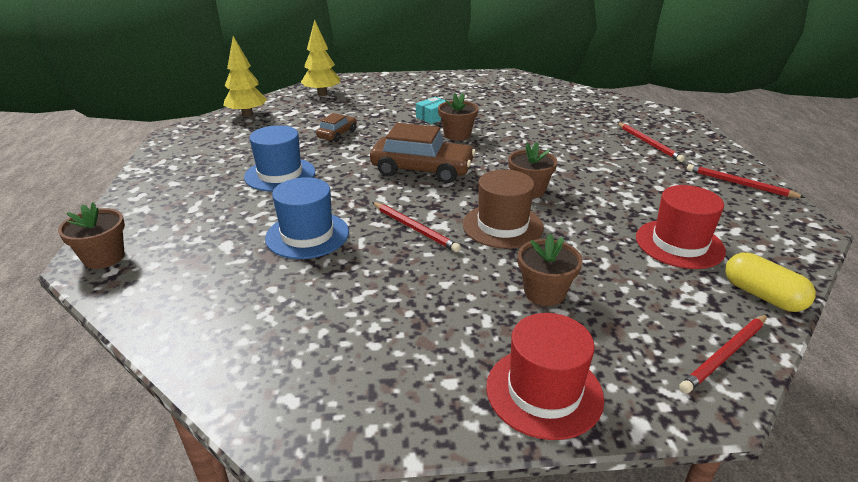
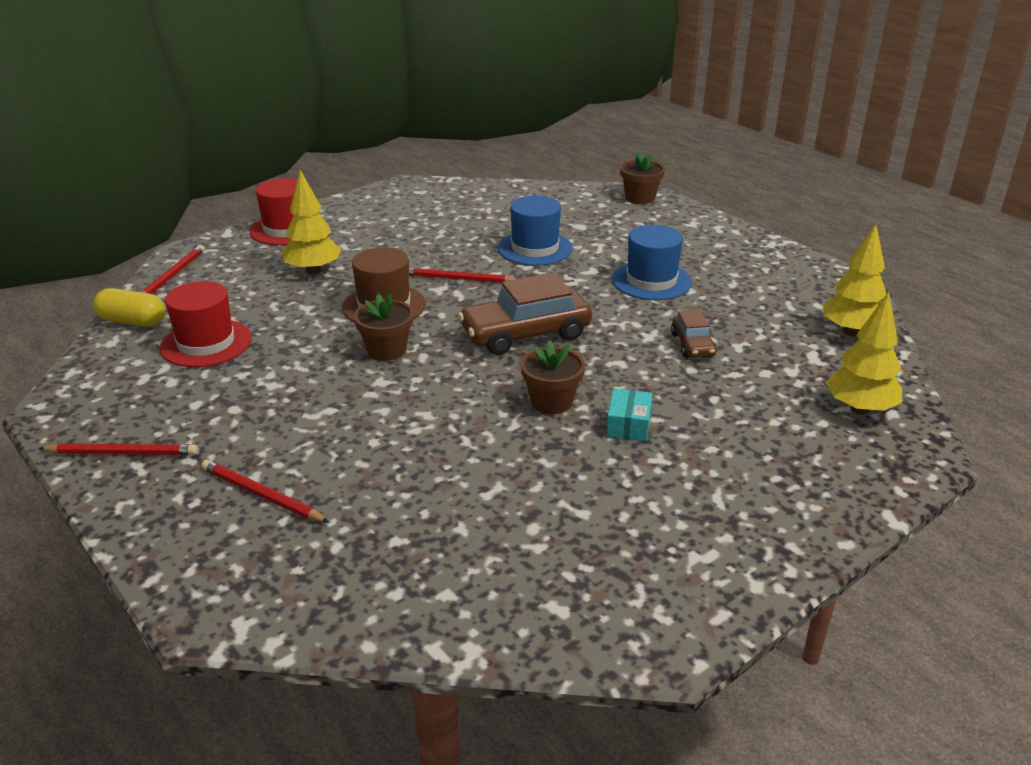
camera: 145 degrees right, 0 degrees up
brown flower pot [518,234,583,306] -> yellow tree [282,170,341,275]

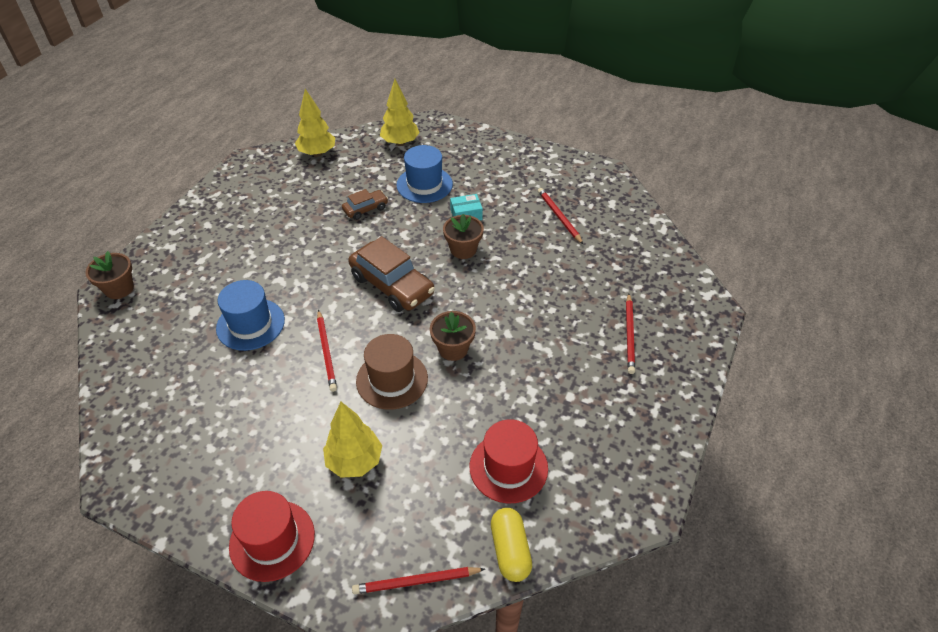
camera: 115 degrees left, 15 degrees up
red pencil [38,443,198,455] -> red pencil moved to [538,188,583,244]
blue hat [612,225,692,300] -> blue hat moved to [396,145,453,203]

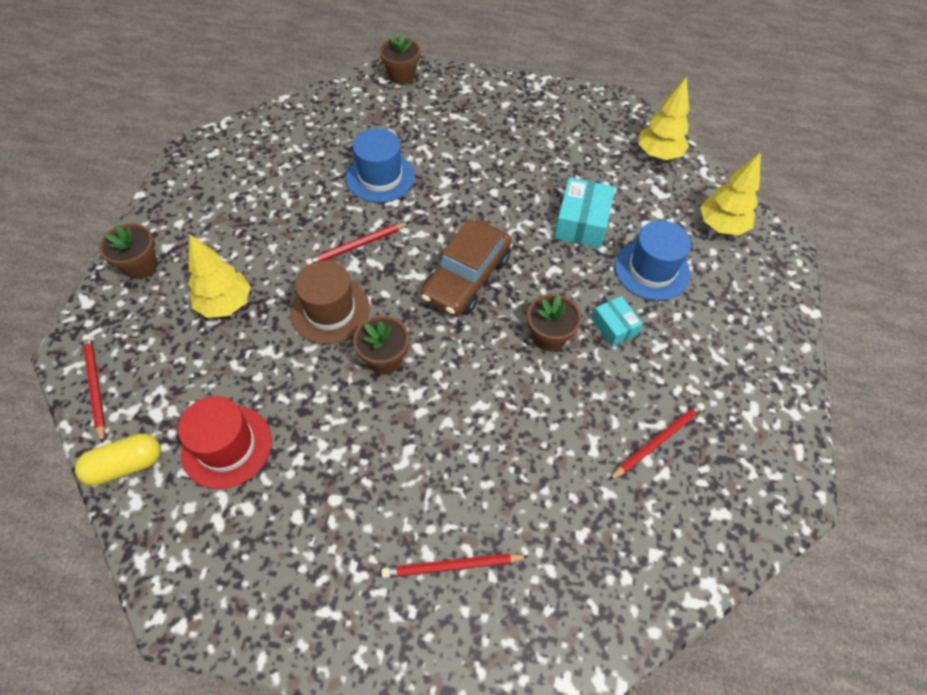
camera: 75 degrees right, 10 degrees up
red hat [229,491,315,582] -> brown flower pot [99,223,158,279]
brown car [342,189,388,220] -> turquoise box [554,177,615,248]

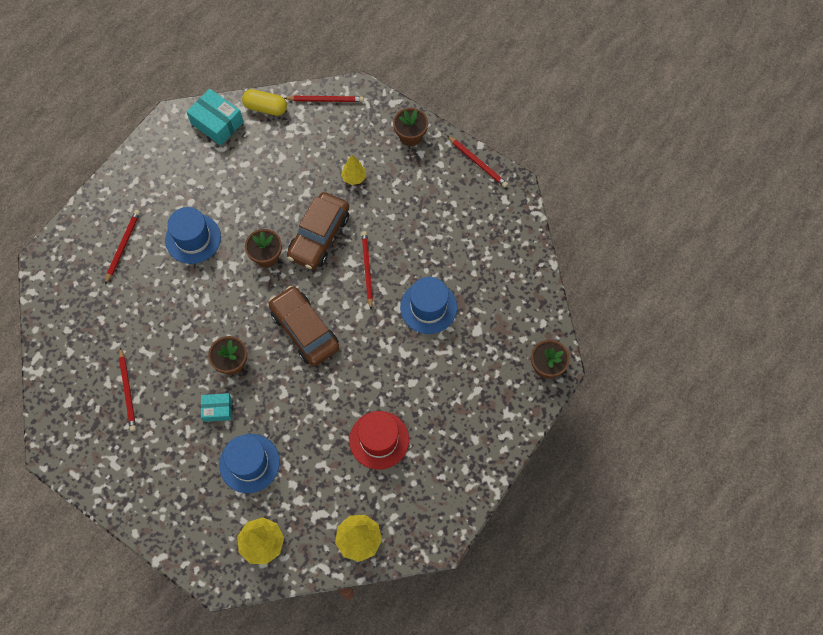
camera: 115 degrees right, 10 degrees up
yellow capsule [75,433,161,486] -> yellow capsule turned 75 degrees counterclockwise [242,89,287,116]
red hat [178,396,272,489] -> red hat moved to [349,411,409,470]
yellow tree [188,234,251,318] -> yellow tree [341,155,366,185], size x0.62
brown hat [290,260,370,344] -> brown car [287,192,349,270]
turquoise box [554,177,615,248] -> turquoise box moved to [186,89,244,145]
none -> blue hat [165,207,221,264]
none -> red pencil [447,135,508,187]

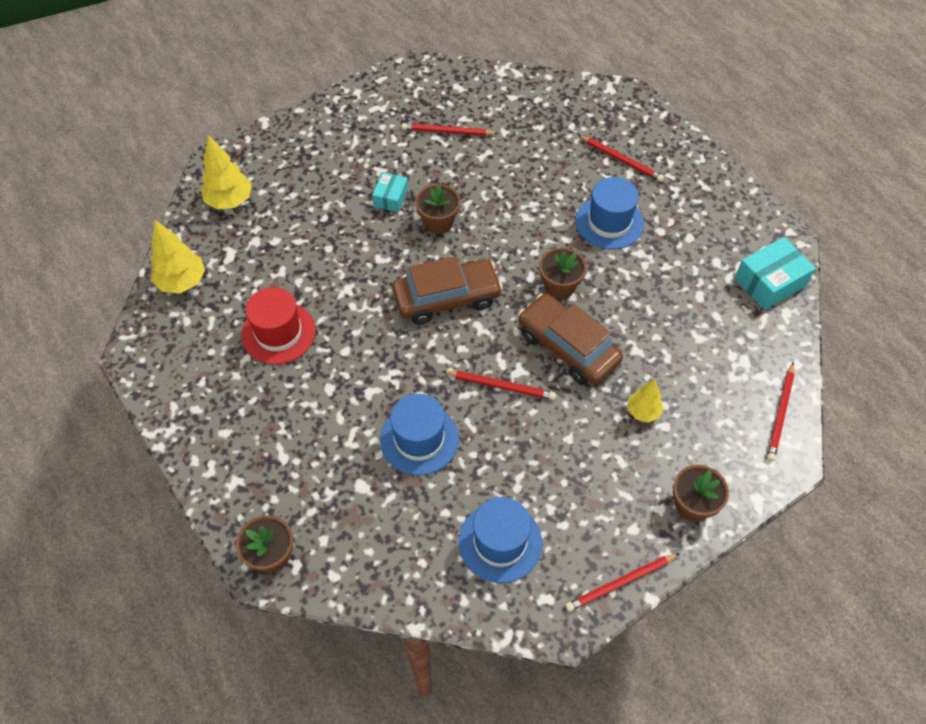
camera: 110 degrees right, 10 degrees down
blue hat [219,434,280,493] -> blue hat moved to [458,497,542,583]
yellow capsule [242,89,287,116] -> none

